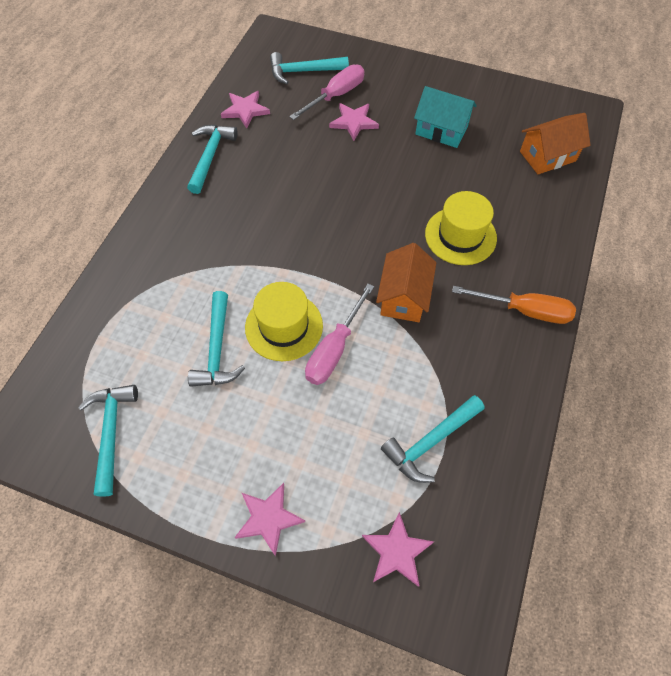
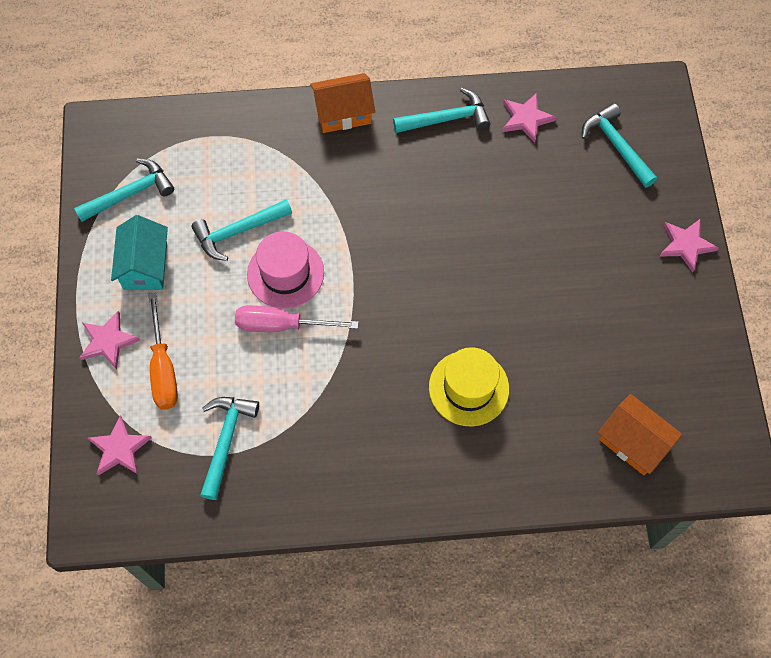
camera: 65 degrees right, 5 degrees up
yellow hat [245,282,323,361] -> pink hat [247,231,324,309]
pink screwdriver [289,64,365,120] -> none
pink star [329,103,379,141] -> pink star moved to [659,218,719,273]
orange house [376,243,436,322] -> orange house moved to [310,73,375,133]
turquoise hammer [381,395,485,483] -> turquoise hammer turned 75 degrees clockwise [200,397,259,500]
turquoise house [414,86,477,148] -> turquoise house moved to [111,215,168,290]
orange screwdriver [452,286,576,324] -> orange screwdriver moved to [148,293,178,409]

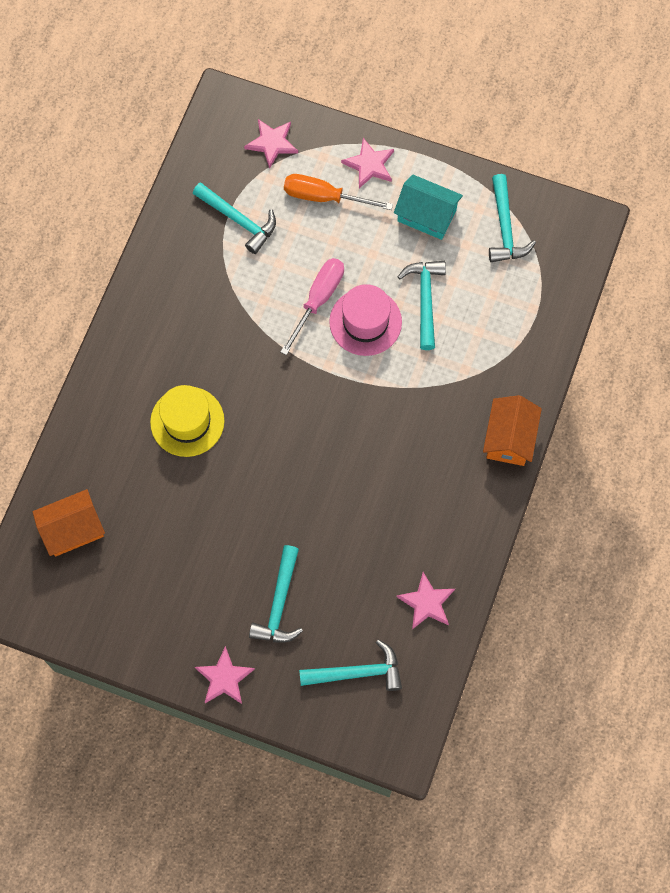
camera: 115 degrees right, 5 degrees up
turquoise hammer [393,88,490,133] -> turquoise hammer moved to [249,545,303,643]

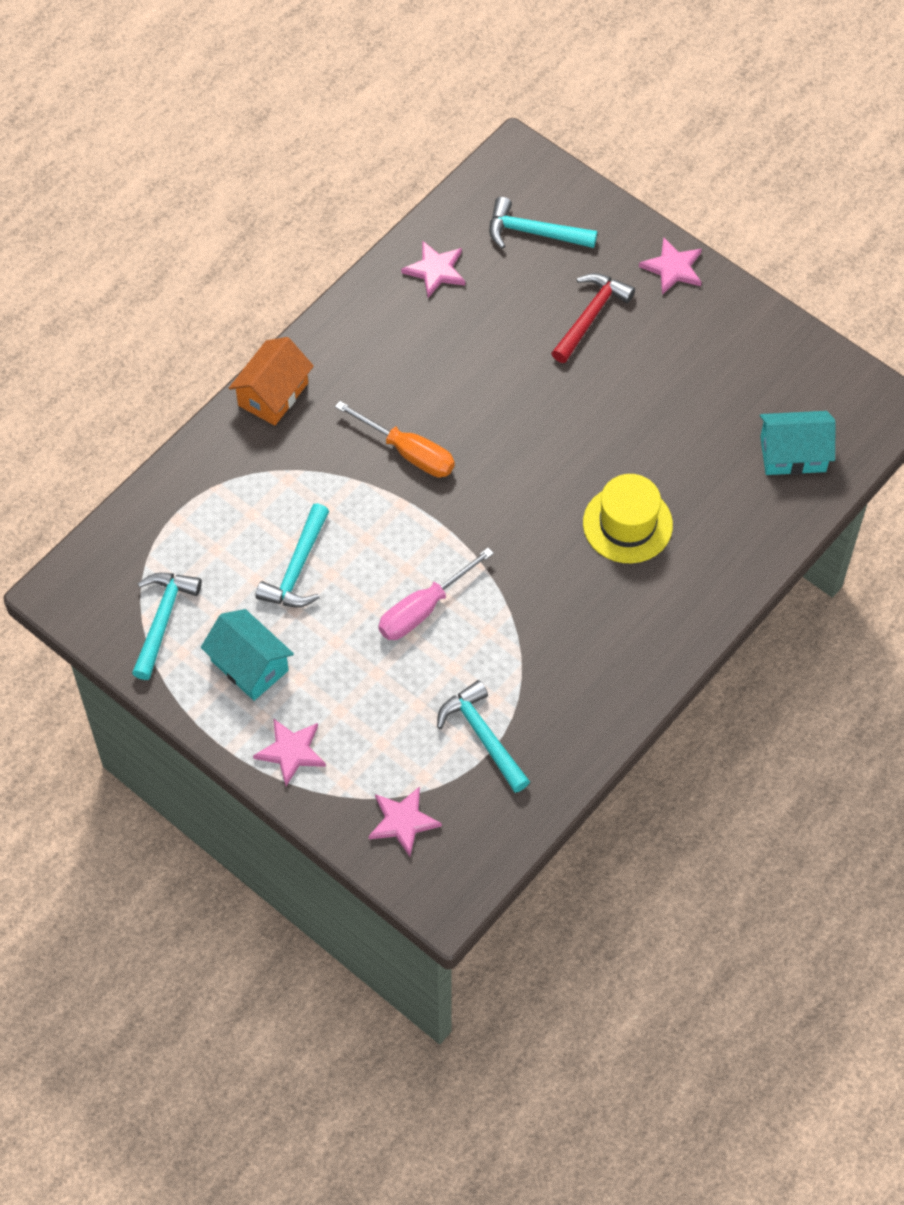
camera: 160 degrees left, 10 degrees down
orange house [33,489,105,557] -> turquoise house [760,411,835,475]
turquoise hammer [249,545,303,643] -> red hammer [551,273,635,363]
orange screwdriver [284,174,393,210] -> orange screwdriver moved to [335,401,455,477]
pink hat [329,284,402,356] -> none

